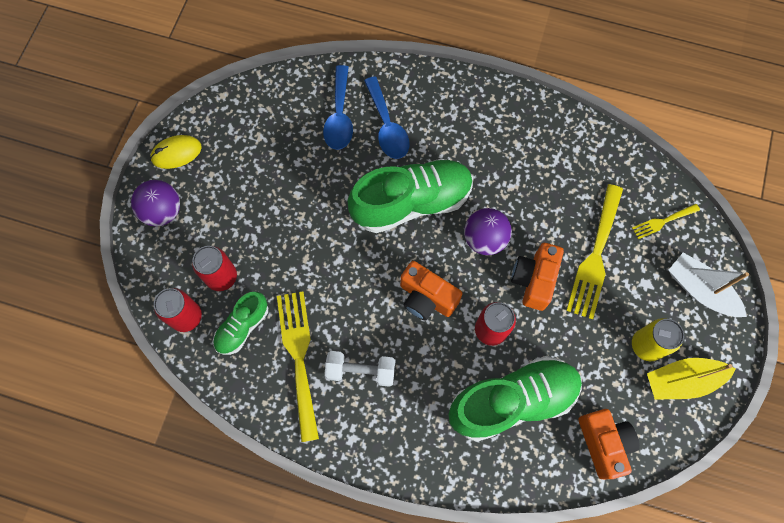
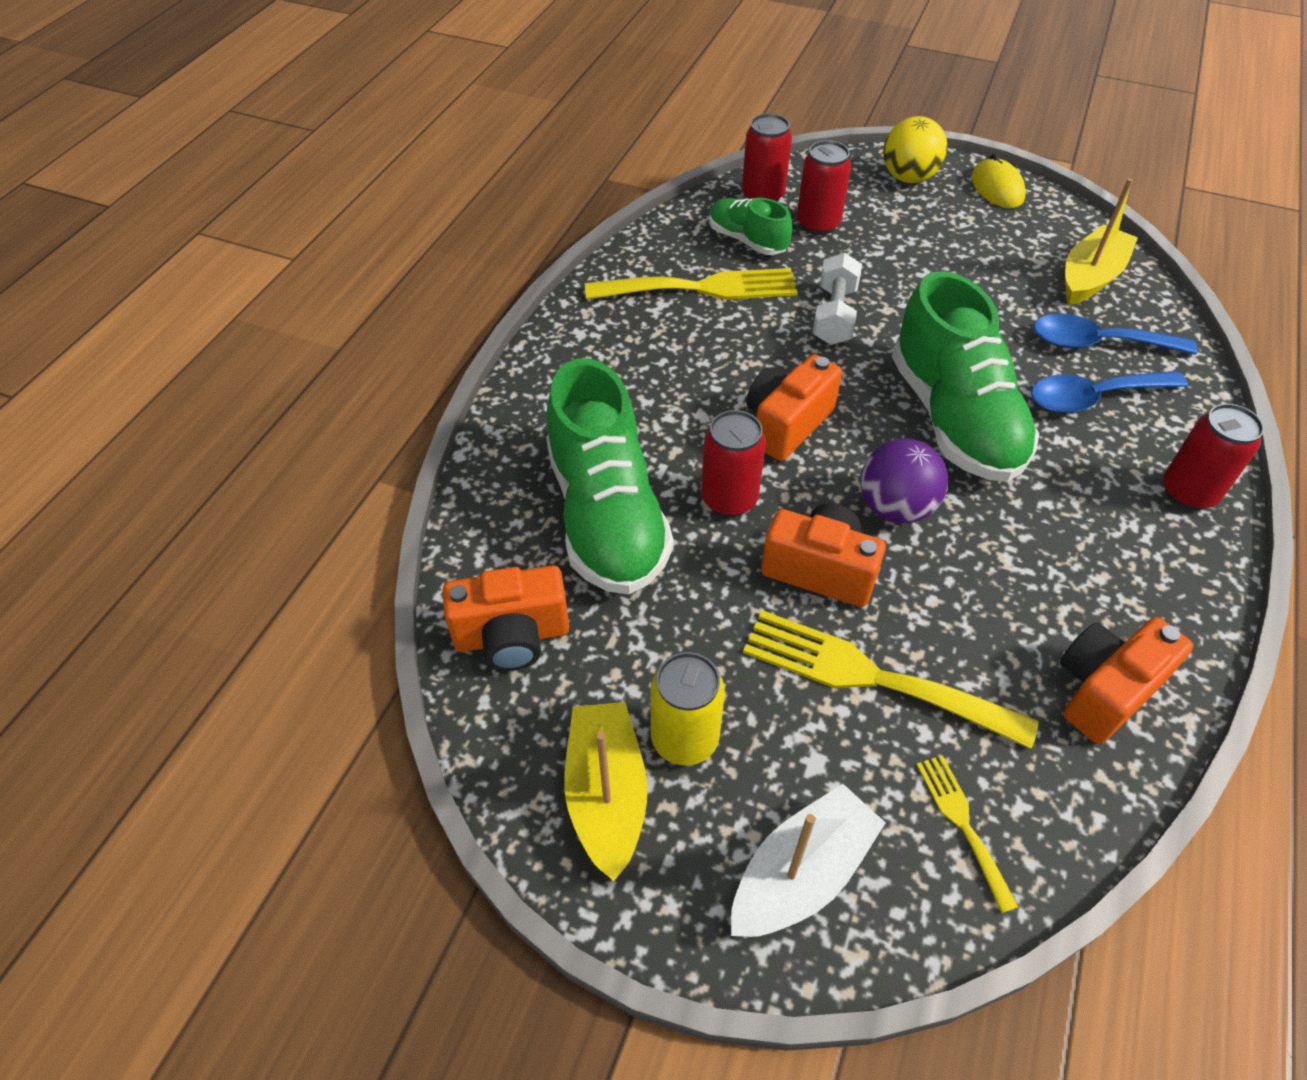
camera: 95 degrees right, 20 degrees down
purple ball [131,180,180,226] -> yellow ball [883,116,948,183]
white dumbbell [325,351,395,387] -> white dumbbell moved to [813,253,862,345]
none -> orange camera [1060,617,1194,744]
none -> yellow boat [1065,178,1138,305]
none -> red can [1163,404,1264,510]

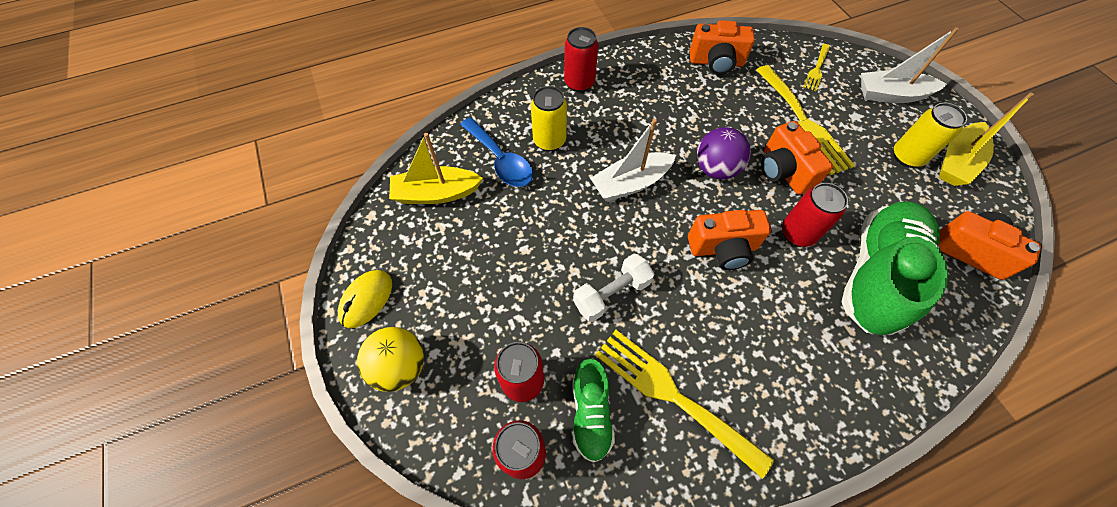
camera: 135 degrees left, 10 degrees up
green shoe [892,271,1039,482] -> white boat [590,119,676,201]
blue spoon [1031,371,1188,413] -> yellow can [531,86,567,151]

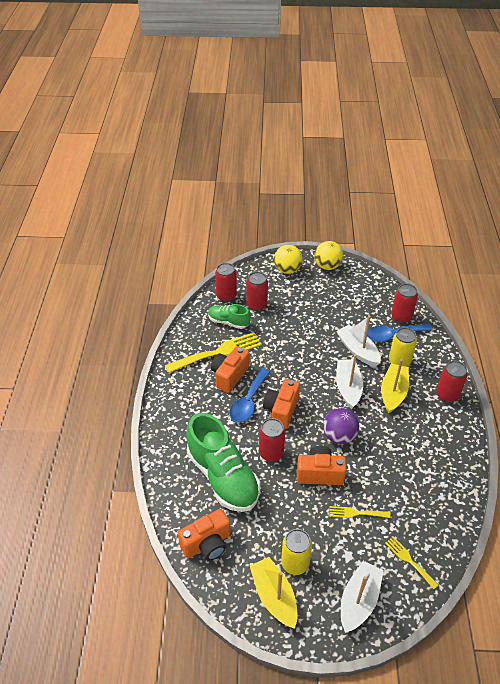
camera: 115 degrees right, 15 degrees down
yellow mouse [338,270,392,328] -> yellow ball [314,241,343,270]
yellow boat [389,133,483,204] -> yellow boat moved to [381,359,409,413]
white dumbbell [573,254,654,322] -> none
orange camera [690,20,755,75] -> orange camera moved to [211,346,249,393]
yellow fork [757,65,855,175] -> yellow fork [330,506,391,518], size x0.51
none -> blue spoon [230,368,270,423]
none -> white boat [336,316,381,367]
none -> red can [391,283,418,323]

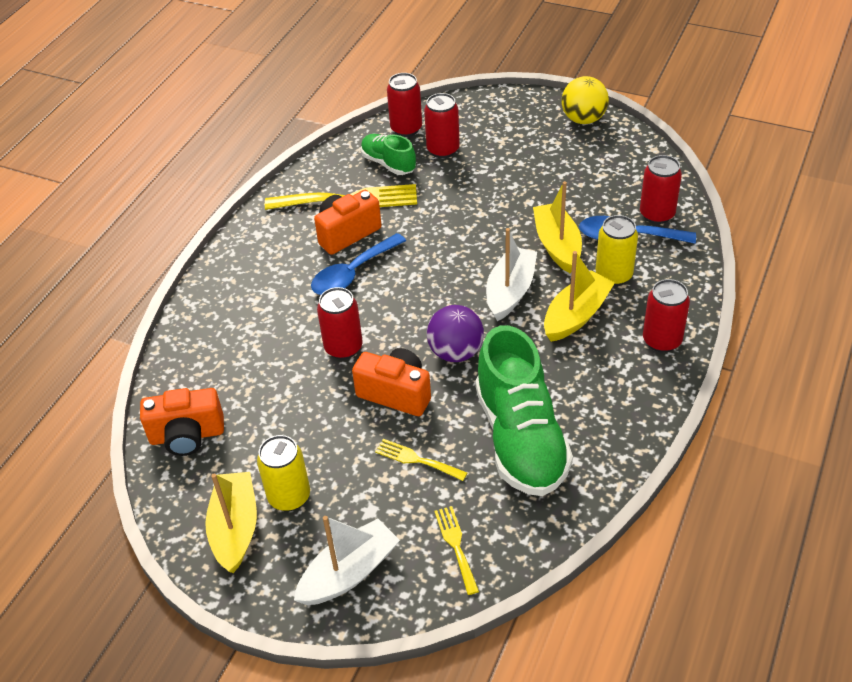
camera: 25 degrees right, 0 degrees up
green shoe [187,413,260,512] -> green shoe moved to [475,325,573,496]
orange camera [263,379,300,429] -> none
yellow ball [274,245,303,274] -> none
white boat [336,316,381,367] -> yellow boat [533,181,582,273]

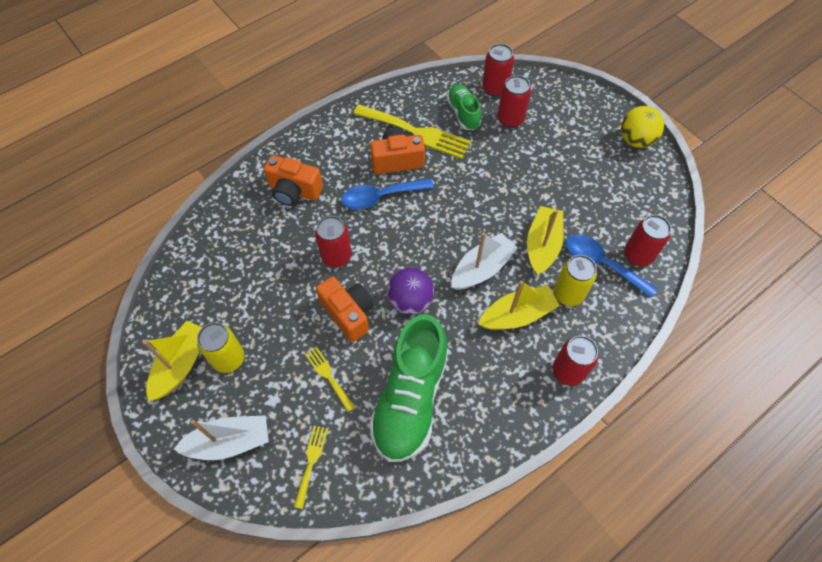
camera: 25 degrees right, 15 degrees up
orange camera [140,388,224,456] -> orange camera moved to [264,155,323,206]

